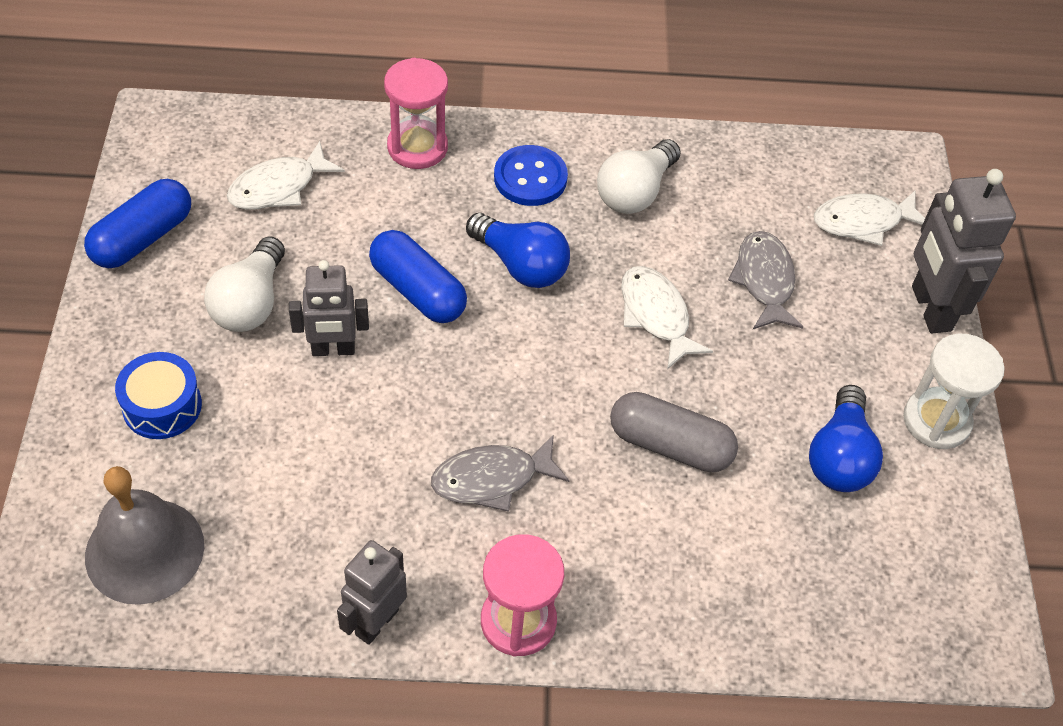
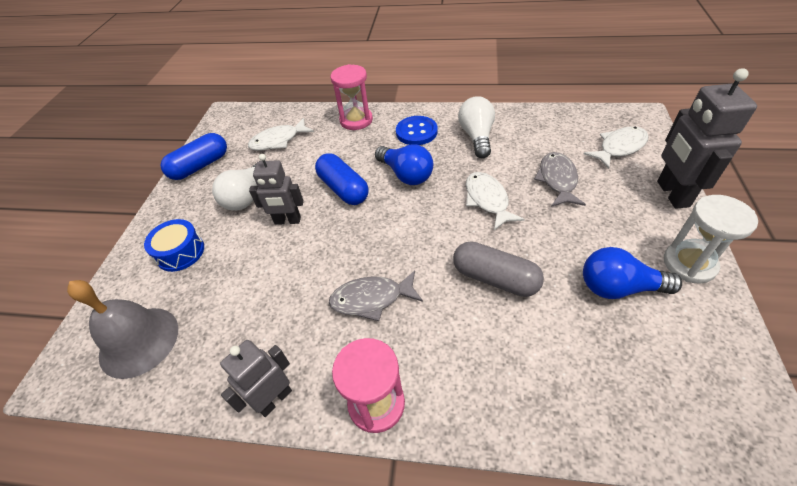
camera: 15 degrees right, 5 degrees down
white light bulb [597,139,681,214] -> white light bulb turned 135 degrees clockwise [458,96,495,158]
blue light bulb [809,385,883,492] -> blue light bulb turned 75 degrees clockwise [583,247,682,299]
white fish [814,191,925,246] -> white fish turned 150 degrees clockwise [584,126,649,169]

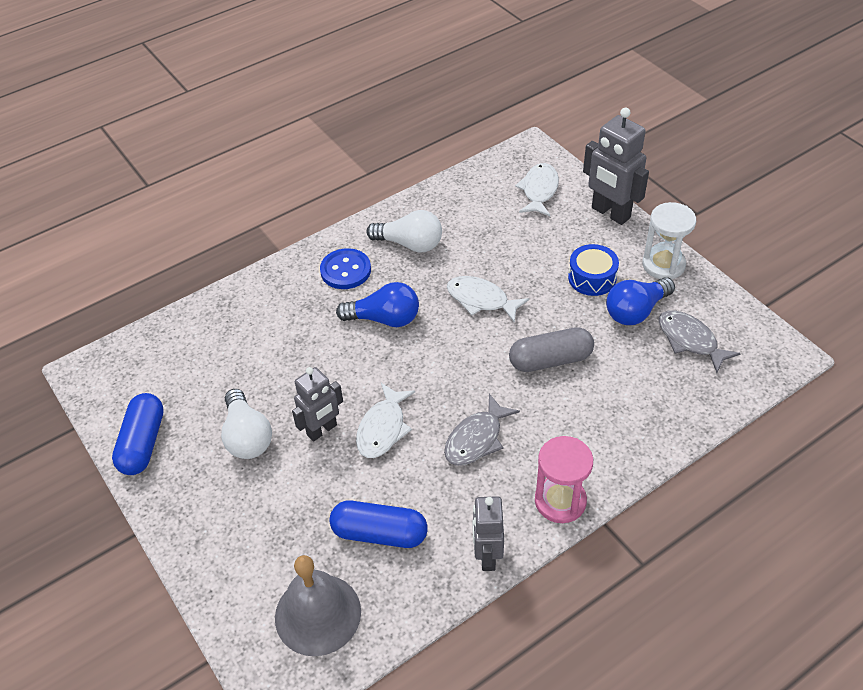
camera: 45 degrees left, 0 degrees up
blue drum [144,219,204,272] -> blue drum moved to [568,244,619,296]
white fish [248,118,314,151] -> white fish moved to [356,383,415,458]
blue capsule [315,153,369,205] -> blue capsule moved to [329,501,428,548]
pink hourglass [330,64,373,130] -> none
white light bulb [458,96,495,158] -> white light bulb turned 150 degrees clockwise [367,210,442,252]
grey fish [534,152,586,207] -> grey fish moved to [659,310,741,373]

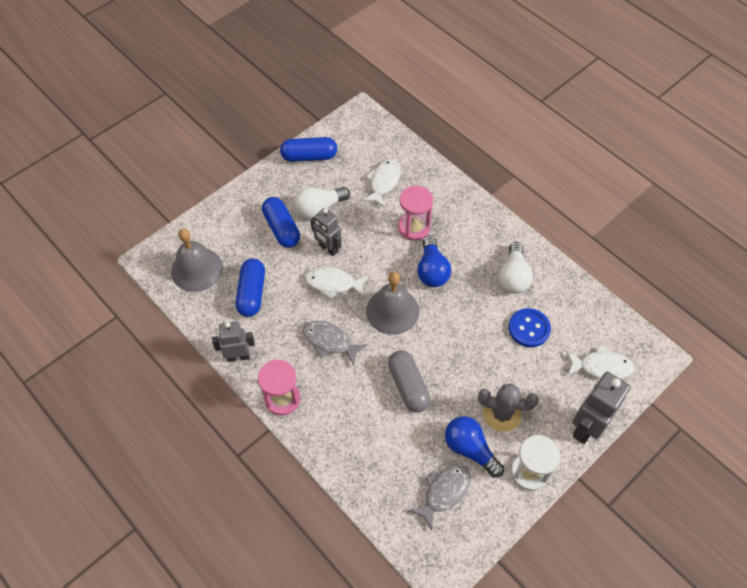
camera: 80 degrees right, 10 degrees up
blue button [320,248,371,289] -> blue button moved to [509,308,551,347]
white fish [447,276,529,323] -> white fish moved to [362,159,401,208]
blue drum [568,244,619,296] -> grey cactus [478,383,539,432]
none -> blue capsule [262,197,300,248]
none -> grey bell [366,272,419,335]
none -> pink hourglass [398,186,433,241]

